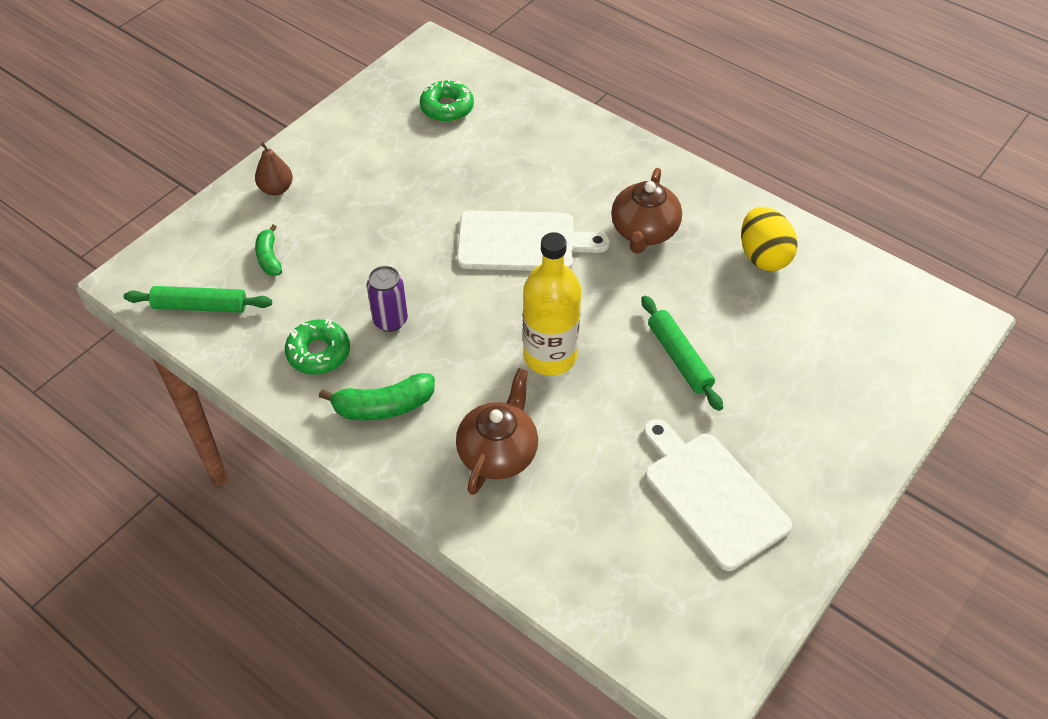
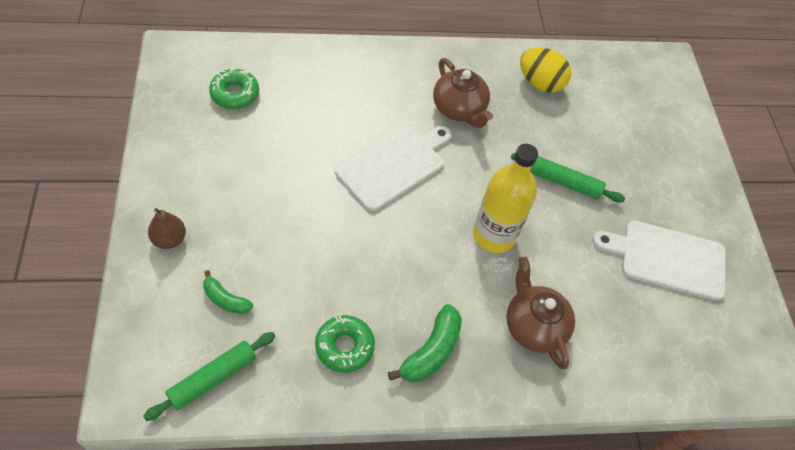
camera: 50 degrees left, 5 degrees up
purple can [367,266,408,332] -> none

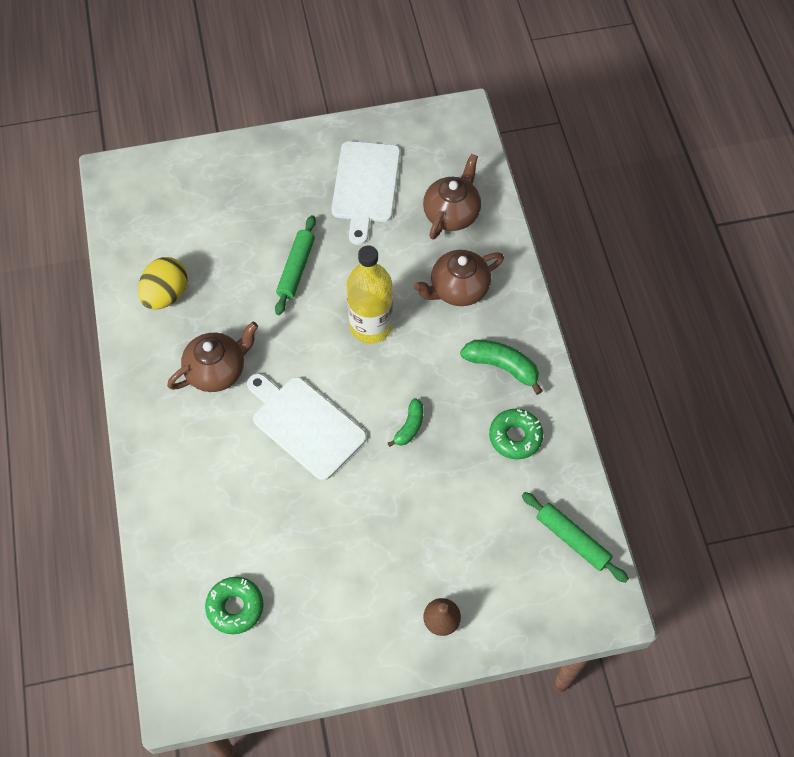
camera: 90 degrees left, 5 degrees up
green banana [203,270,253,314] -> green banana moved to [388,398,424,447]
none -> brown teapot [423,154,481,240]

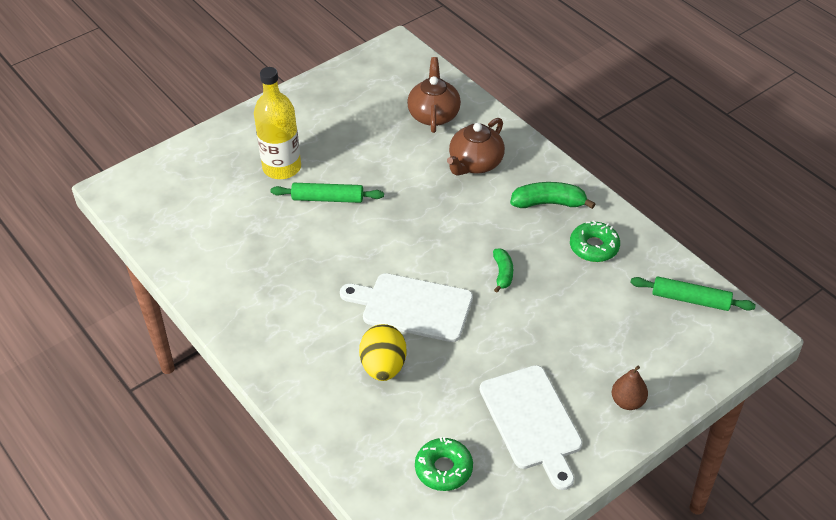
camera: 25 degrees left, 15 degrees down
yellow egg [138,257,188,310] -> yellow egg moved to [359,324,406,381]
brown teapot [167,322,258,392] -> none
green rolling pin [275,215,316,315] -> green rolling pin turned 75 degrees counterclockwise [271,183,384,203]
white cutting board [331,141,400,245] -> white cutting board moved to [480,365,582,490]
yellow bottle [347,245,393,344] -> yellow bottle moved to [254,67,301,179]

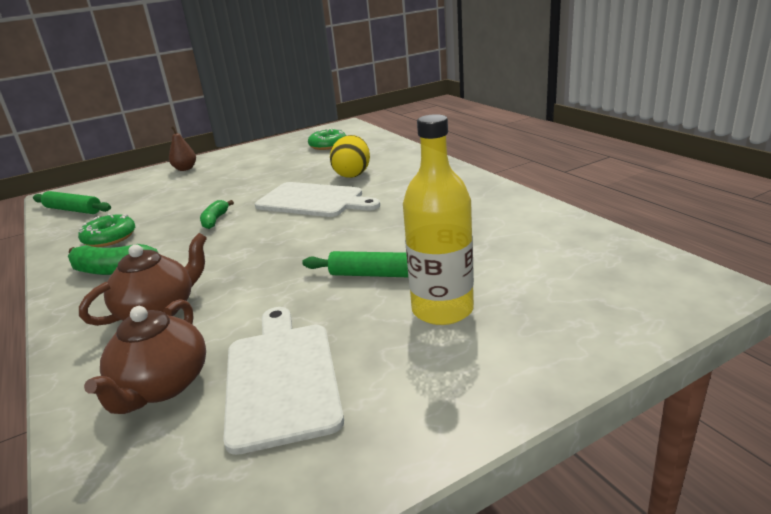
camera: 170 degrees left, 20 degrees down
white cutting board [480,365,582,490] -> white cutting board moved to [223,307,344,455]

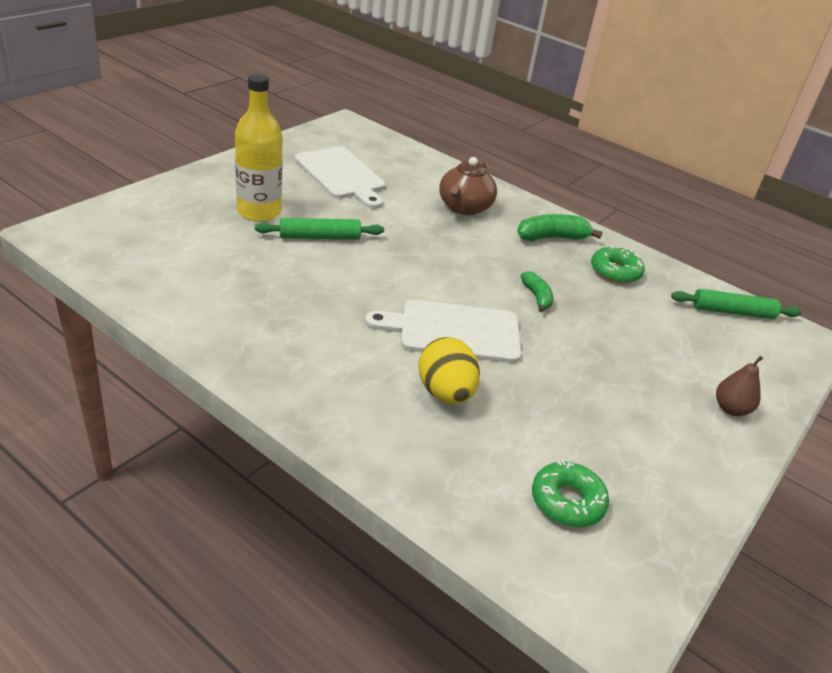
camera: 150 degrees right, 10 degrees up
brown teapot [84,299,206,414] -> none

